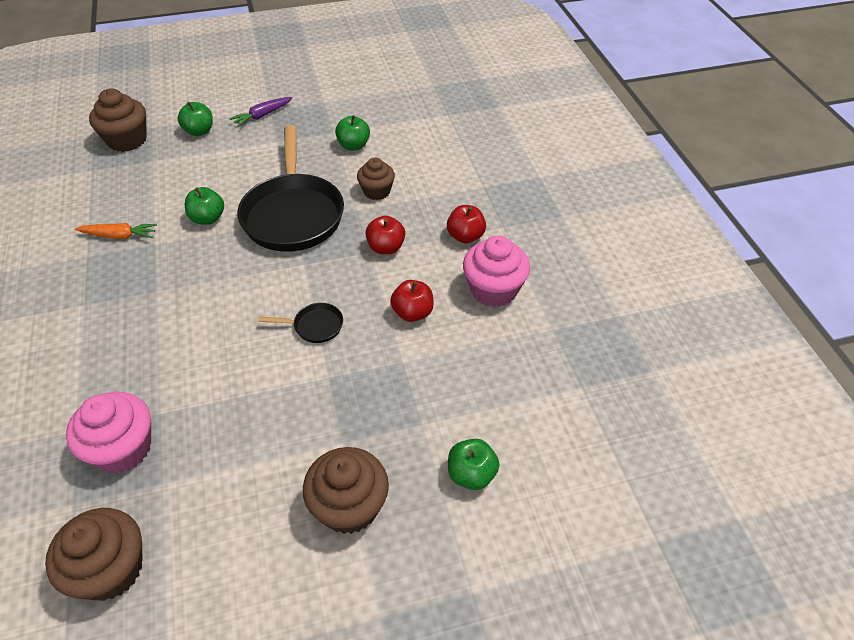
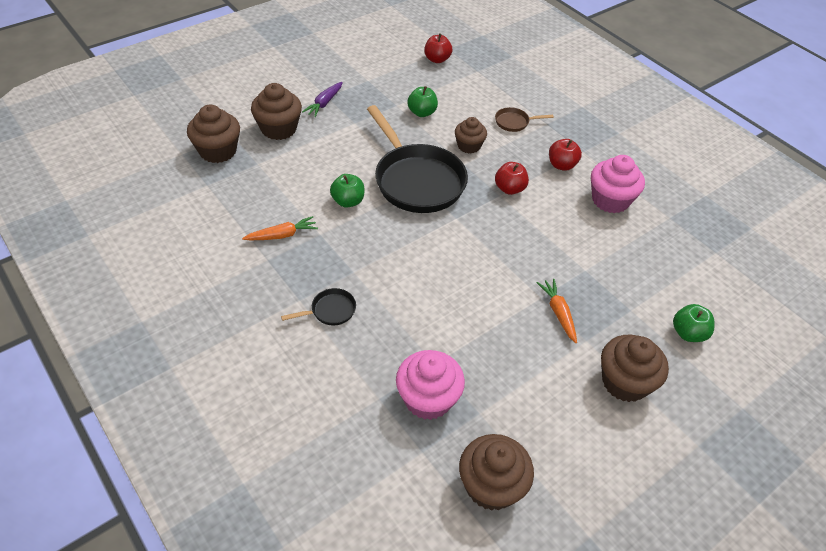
camera: 25 degrees left, 0 degrees up
green apple [178,102,213,136] -> brown cupcake [251,83,302,140]
black pan [258,303,343,343] -> black pan moved to [281,288,356,326]
red apple [390,280,434,322] -> red apple moved to [424,33,452,63]
none -> brown pan [495,107,554,132]
none -> orange carrot [537,279,577,343]

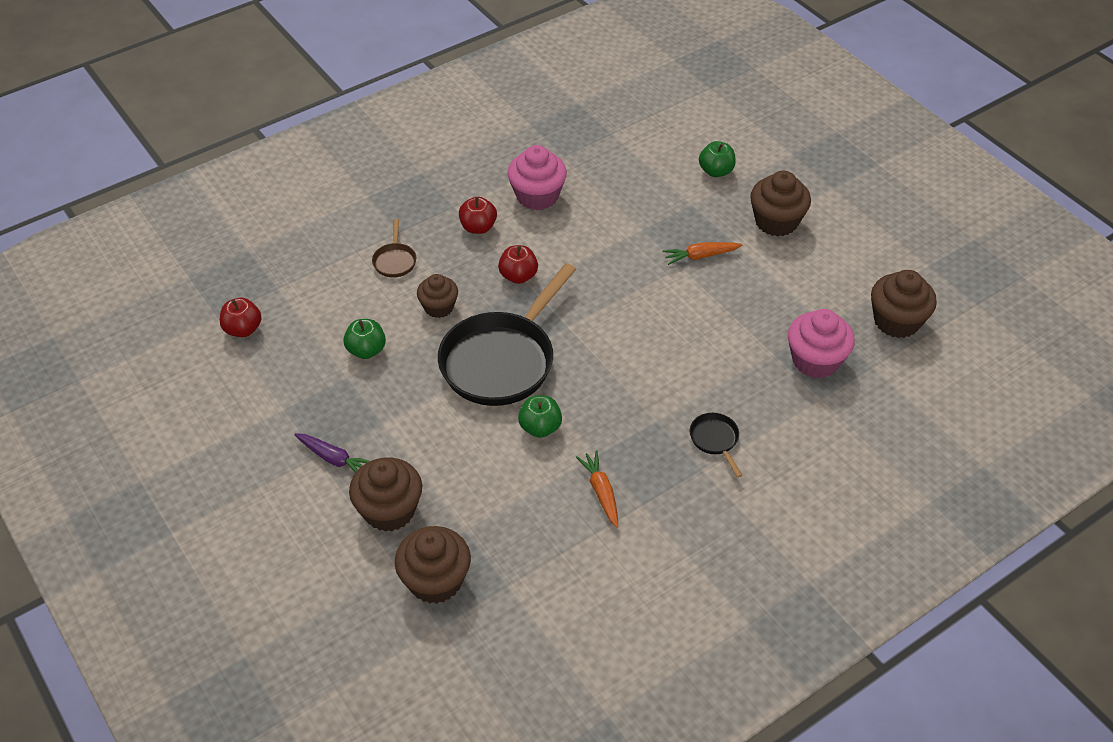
camera: 85 degrees left, 0 degrees up
black pan [367,105,468,213] -> black pan turned 150 degrees clockwise [438,263,576,406]

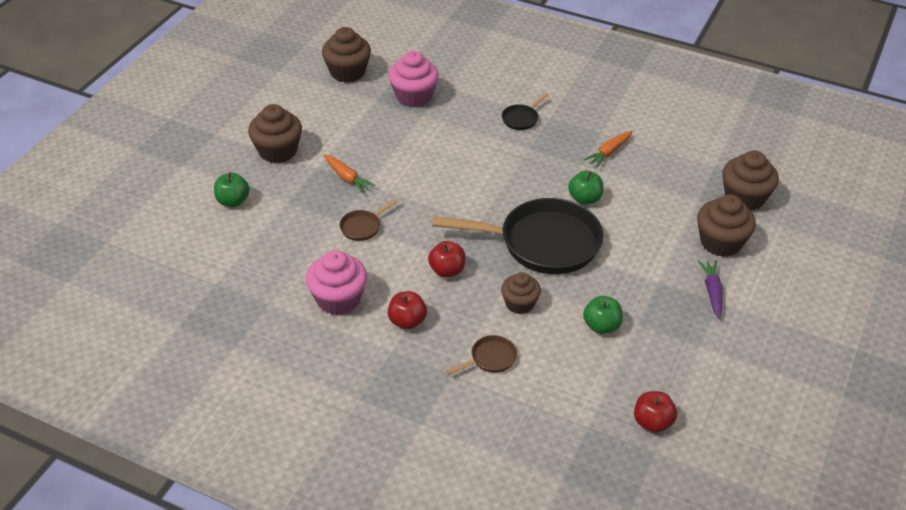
camera: 120 degrees left, 5 degrees down
none -> brown pan [339,198,398,241]

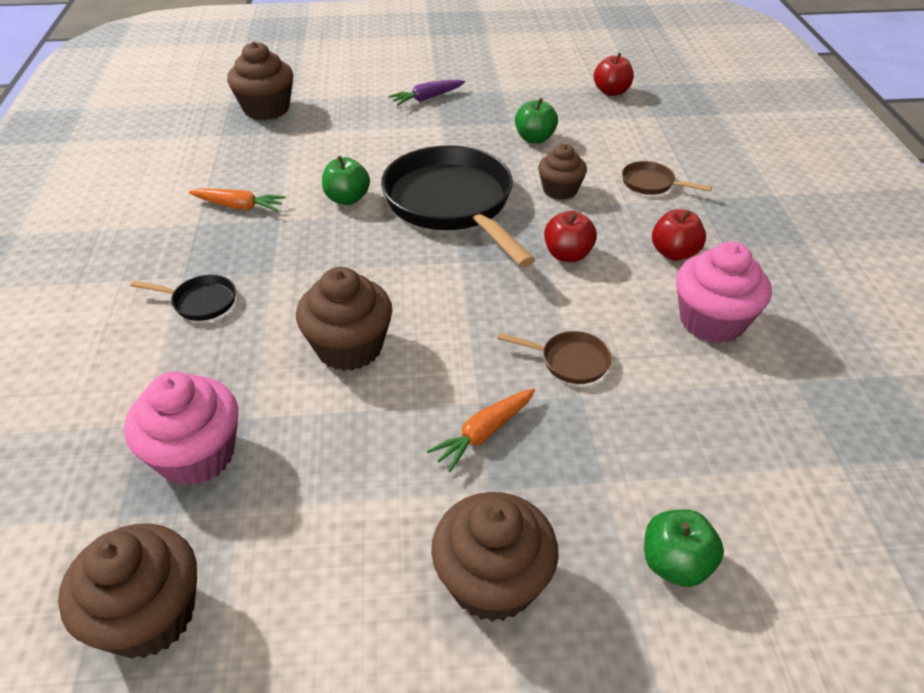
camera: 120 degrees left, 0 degrees up
orange carrot [324,154,375,194] -> orange carrot turned 150 degrees counterclockwise [427,388,535,472]
brown cupcake [697,194,756,257] -> brown cupcake moved to [296,267,392,371]

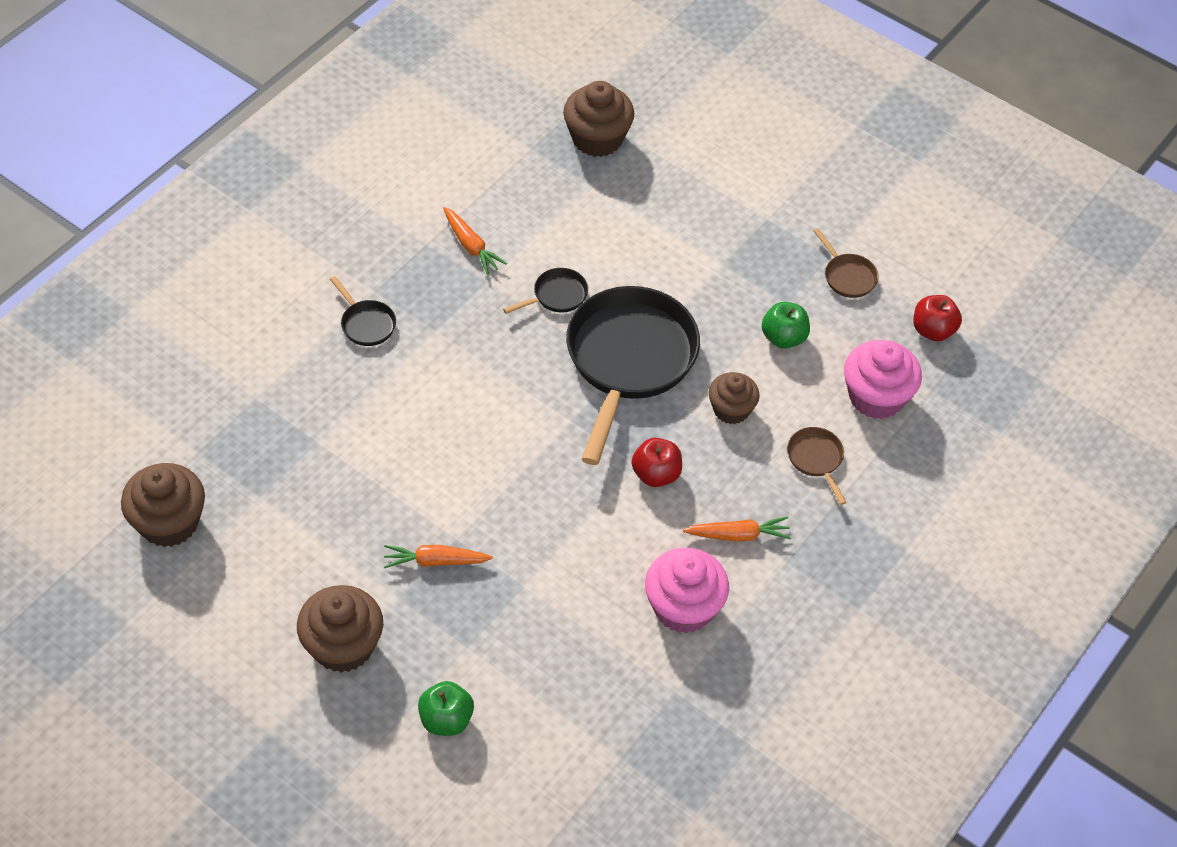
camera: 40 degrees right, 10 degrees up
pink cupcake [124,372,238,486] -> pink cupcake moved to [844,340,922,419]
brown cupcake [296,267,392,371] -> none
green apple [322,156,370,205] -> black pan [503,268,588,314]
purple carrot [389,80,465,105] -> none
brown pan [497,331,612,384] -> brown pan moved to [813,228,879,298]
red apple [652,209,706,261] -> orange carrot [683,516,791,542]

